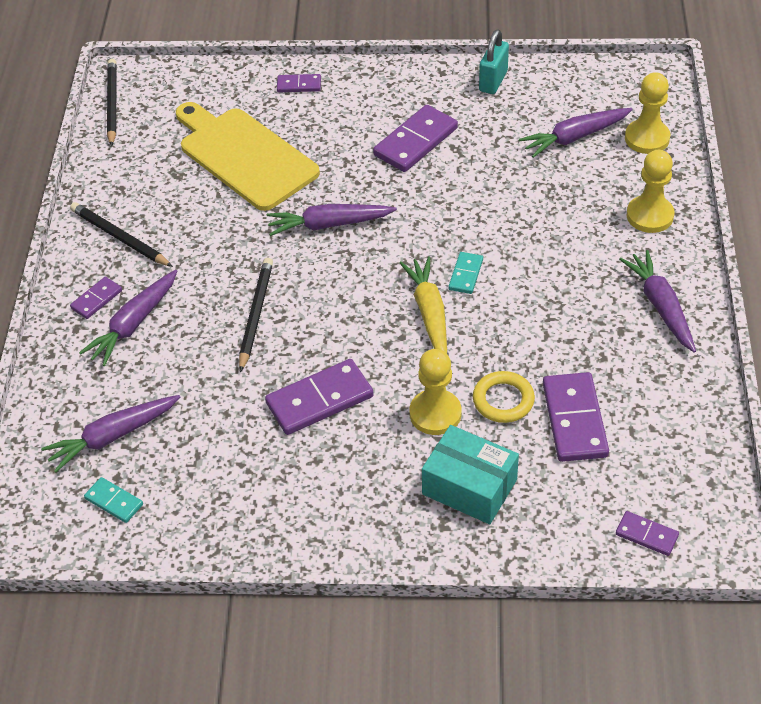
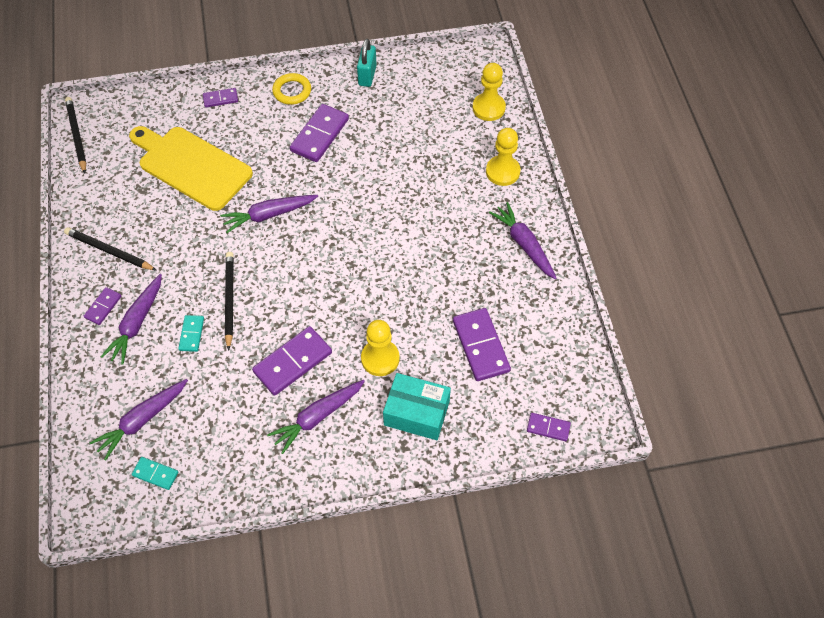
camera: 15 degrees left, 10 degrees up
yellow carrot [399,256,447,353] -> none
turquoise domino [448,252,483,294] -> turquoise domino moved to [178,315,204,352]
yellow ring [473,371,535,423] -> yellow ring moved to [272,73,311,105]
purple carrot [519,108,633,158] -> purple carrot moved to [267,380,365,454]

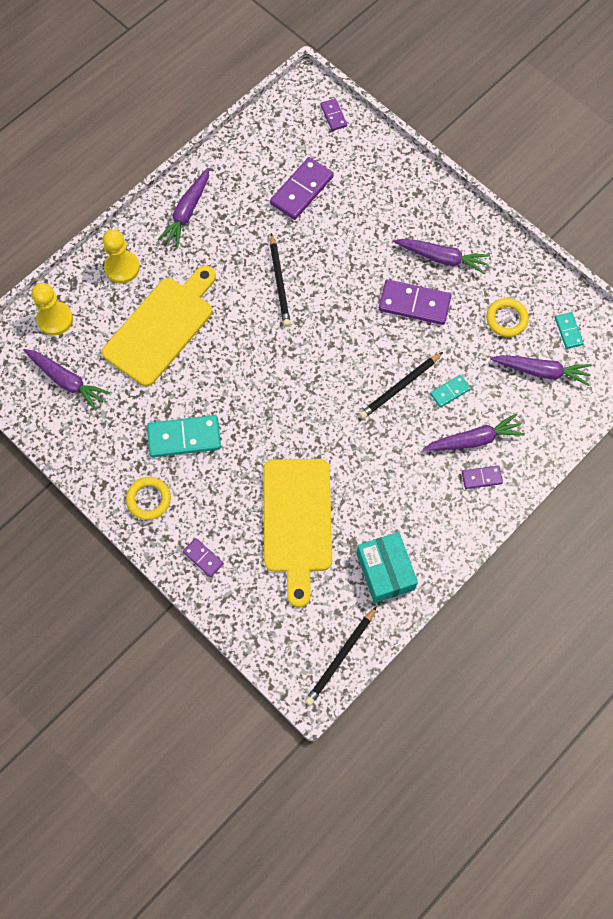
camera: 125 degrees left, 10 degrees up
black pencil [64,227,157,271] -> black pencil moved to [270,233,291,327]
purple carrot [220,195,318,233] -> purple carrot moved to [23,349,110,411]
purple domino [290,104,349,162] -> turquoise domino [147,415,221,457]
turquoise padlock [357,39,377,87] -> none
yellow pawn [361,320,399,376] -> none
turquoise box [383,373,451,440] -> turquoise box moved to [356,532,418,603]
none -> yellow cutting board [102,266,216,386]
none -> yellow ring [486,298,529,337]

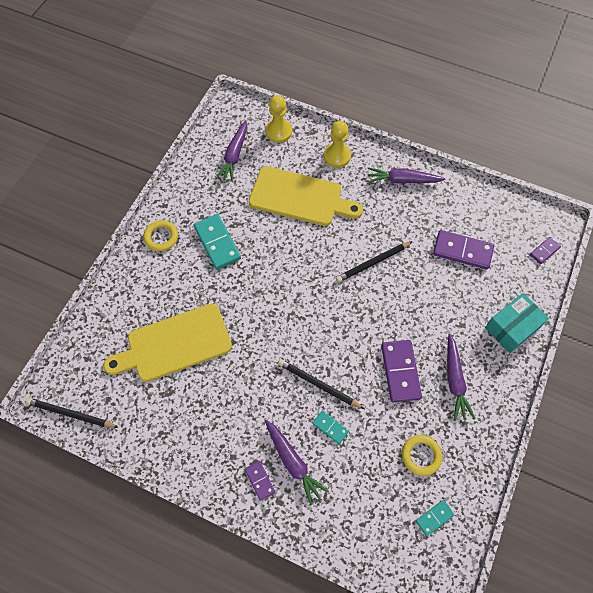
camera: 70 degrees right, 5 degrees down
purple domino [183,538,224,577] -> none
turquoise box [356,532,418,603] -> turquoise box moved to [485,293,549,353]
purple carrot [490,355,592,386] -> none

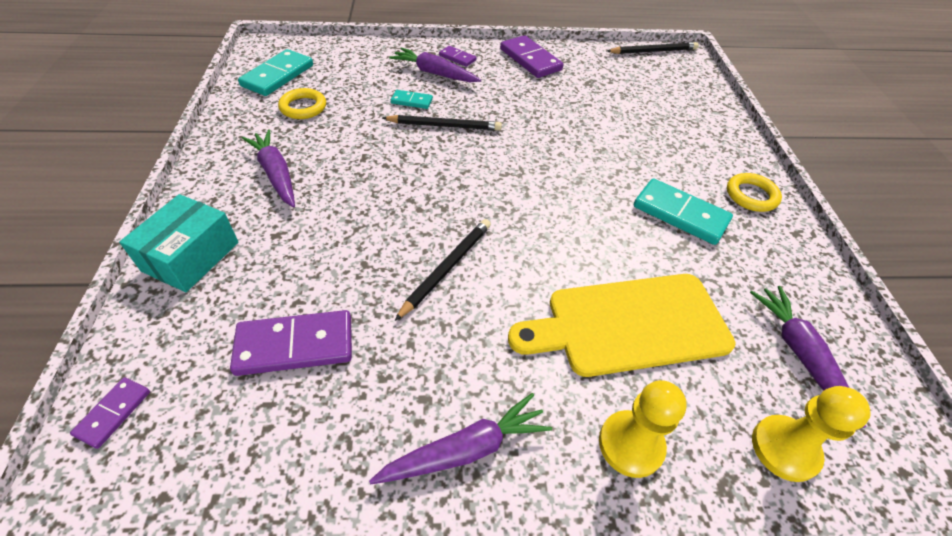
camera: 150 degrees right, 15 degrees down
yellow cutting board [103,304,232,382] -> none
purple domino [381,340,422,402] -> purple domino moved to [500,35,563,78]
turquoise domino [416,500,454,536] -> turquoise domino [238,49,313,96], size x1.87

